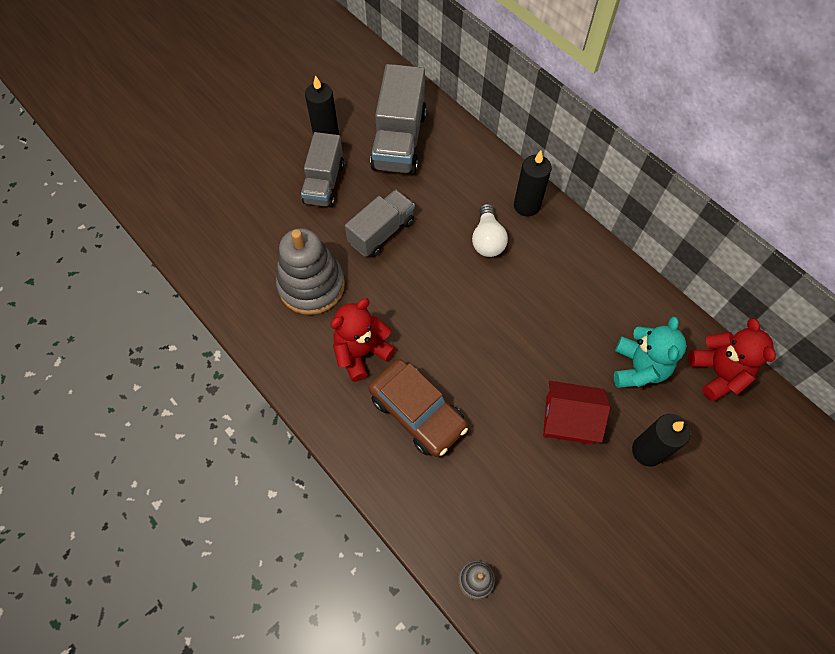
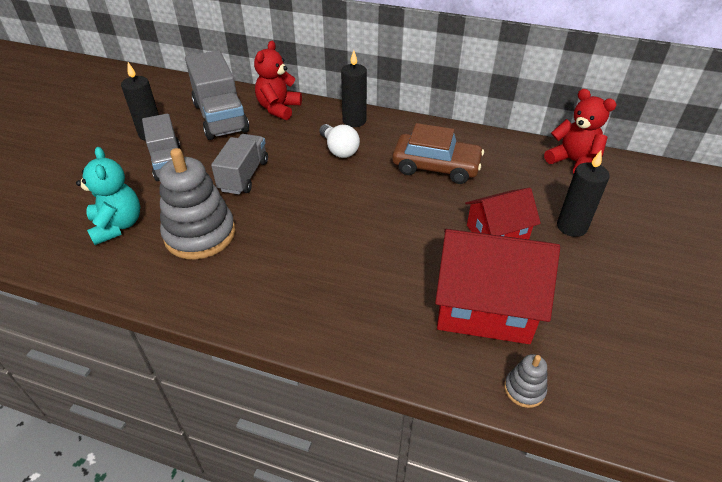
camera: 30 degrees left, 20 degrees down
red teddy bear [330,299,396,382] -> red teddy bear moved to [254,41,302,120]
brown car [369,359,468,457] -> brown car moved to [392,123,484,184]
turquoise teddy bear [614,316,687,388] -> turquoise teddy bear moved to [76,147,140,245]
none -> red house [435,229,560,344]

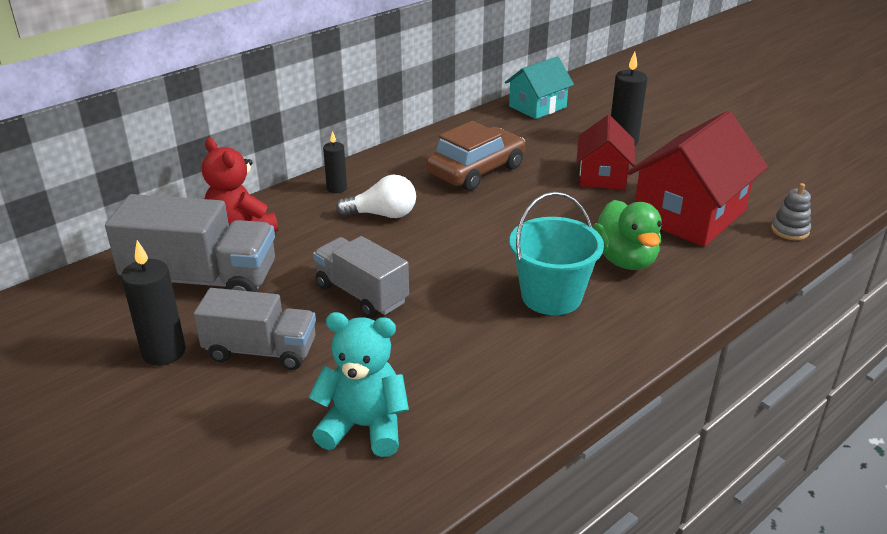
camera: 60 degrees left, 10 degrees down
grey stacking toy [159,148,235,259] -> none
black candle [341,50,367,127] -> black candle [323,131,347,193], size x0.62
red teddy bear [544,89,616,174] -> turquoise house [505,56,574,119]
none -> turquoise bucket [510,192,604,315]
none -> green duck [593,200,662,270]

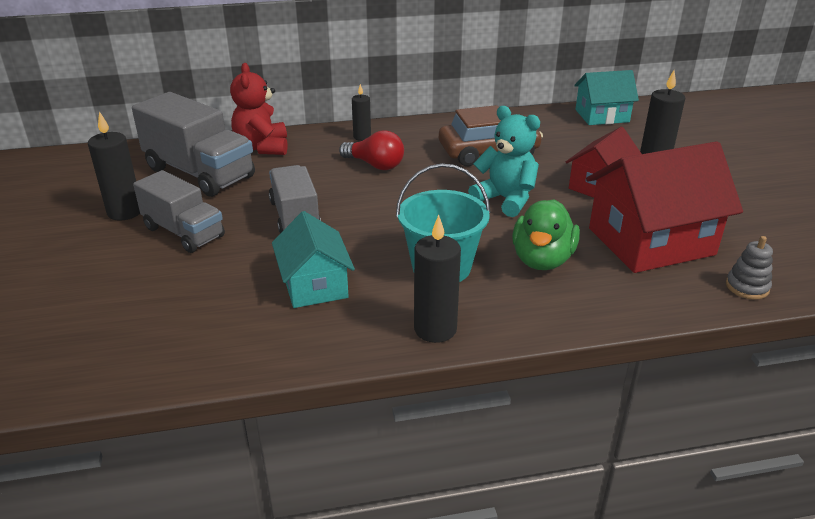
camera: 30 degrees right, 0 degrees up
turquoise teddy bear [309,312,409,457] -> turquoise teddy bear moved to [468,106,540,217]
white light bulb [336,175,416,218] -> red light bulb [339,130,404,170]
none -> turquoise house [272,211,355,308]
none -> black candle [414,215,461,343]

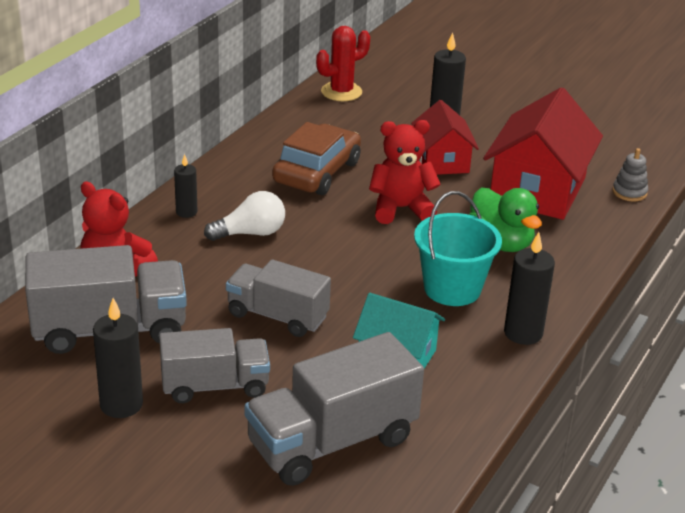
camera: 50 degrees left, 0 degrees up
red light bulb [339,130,404,170] -> white light bulb [204,191,285,241]
turquoise teddy bear [468,106,540,217] -> red teddy bear [369,120,441,224]
turquoise house [574,70,639,125] -> red cactus [316,26,370,101]
none -> grey truck [245,332,424,486]

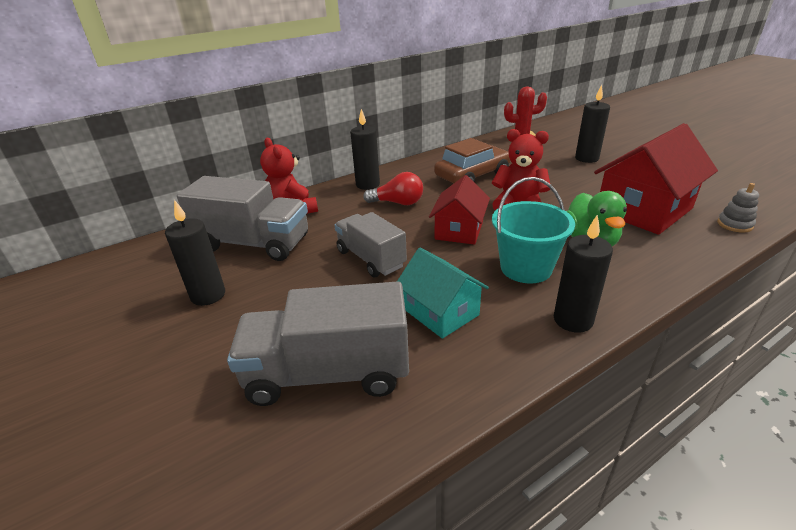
camera: 30 degrees right, 0 degrees up
grey truck [159,328,270,403] -> none
black candle [174,154,198,218] -> black candle [350,109,380,190], size x1.62
white light bulb [204,191,285,241] -> red light bulb [363,172,423,205]
red house [411,100,479,175] -> red house moved to [429,175,490,245]

